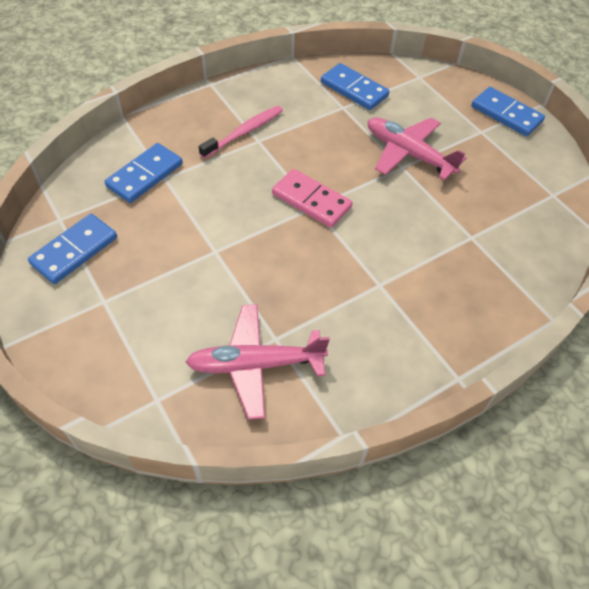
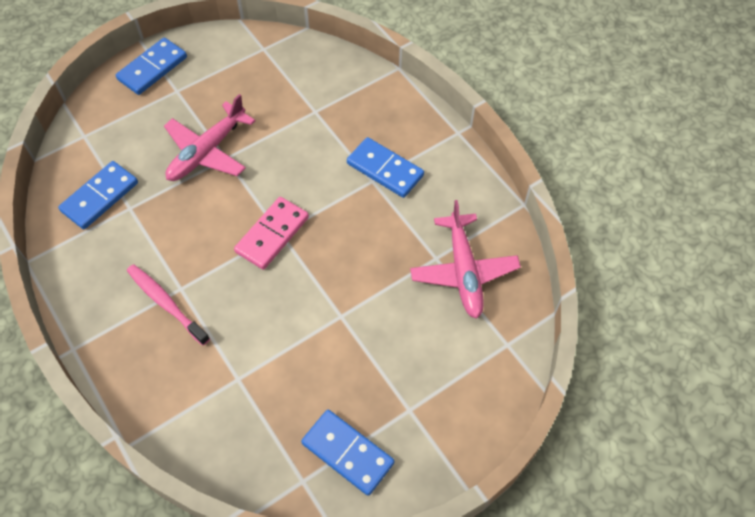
camera: 90 degrees left, 5 degrees up
blue domino [105,143,183,203] -> blue domino moved to [347,137,424,198]

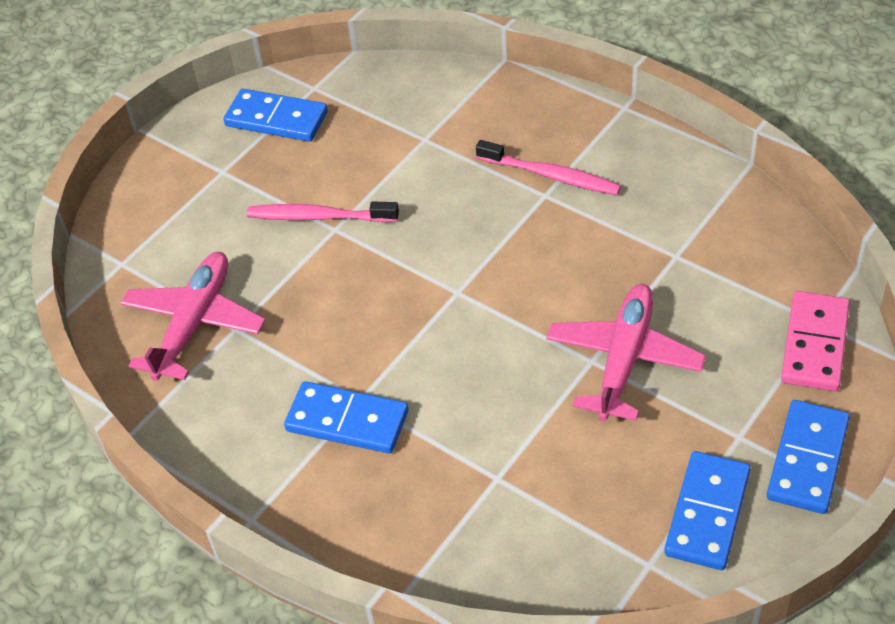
camera: 165 degrees right, 10 degrees down
blue domino [58,161,138,229] -> blue domino moved to [664,451,750,570]
pink domino [234,197,309,270] -> pink domino moved to [781,291,850,391]
pink plane [410,200,521,319] -> pink plane turned 45 degrees clockwise [120,252,265,381]
none -> pink toothbrush [247,201,399,222]

